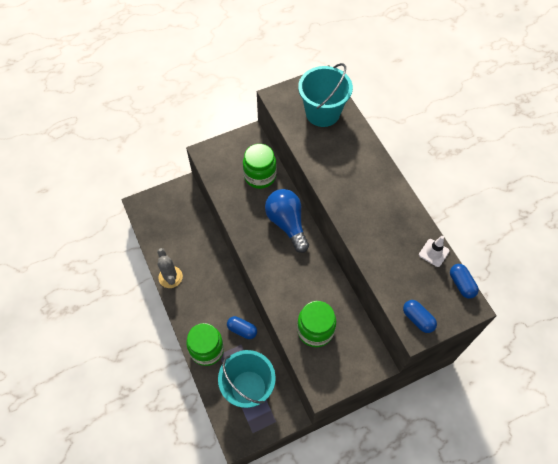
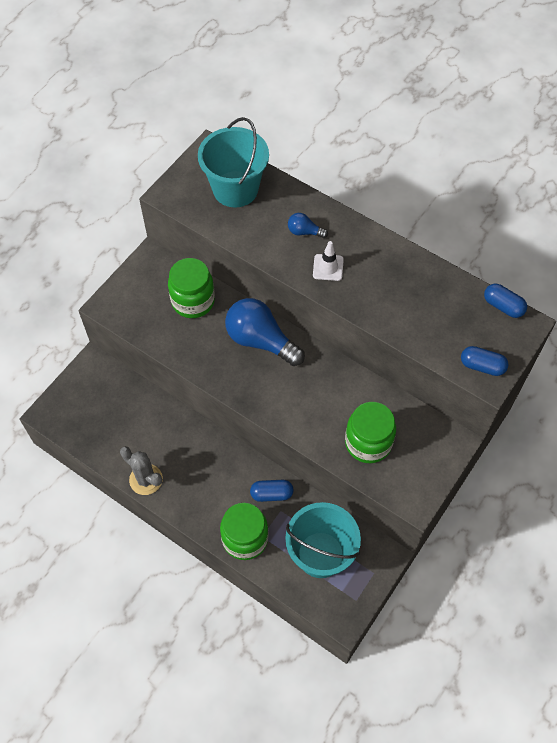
camera: 30 degrees left, 0 degrees up
white traffic cone [419,236,449,267] -> white traffic cone moved to [313,241,344,281]
none -> blue light bulb [288,213,328,238]

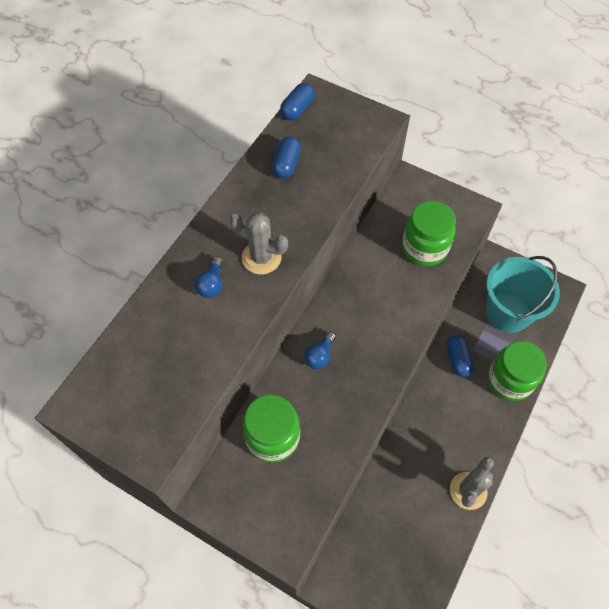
camera: 95 degrees left, 0 degrees up
turquoise bucket [198,117,269,207] -> none
blue light bulb [225,298,305,366] -> blue light bulb [304,331,336,369], size x0.46
white traffic cone [313,241,344,281] -> grey cactus [229,212,288,274]
blue capsule [461,346,509,376] -> blue capsule moved to [272,136,301,179]

